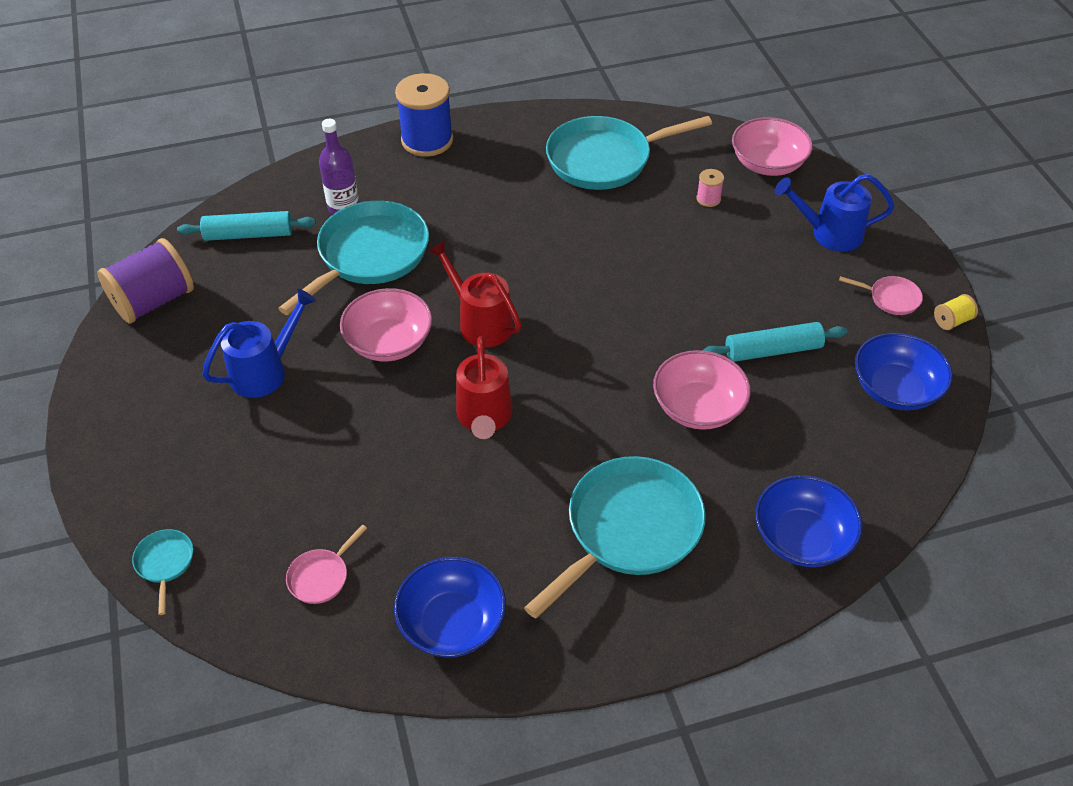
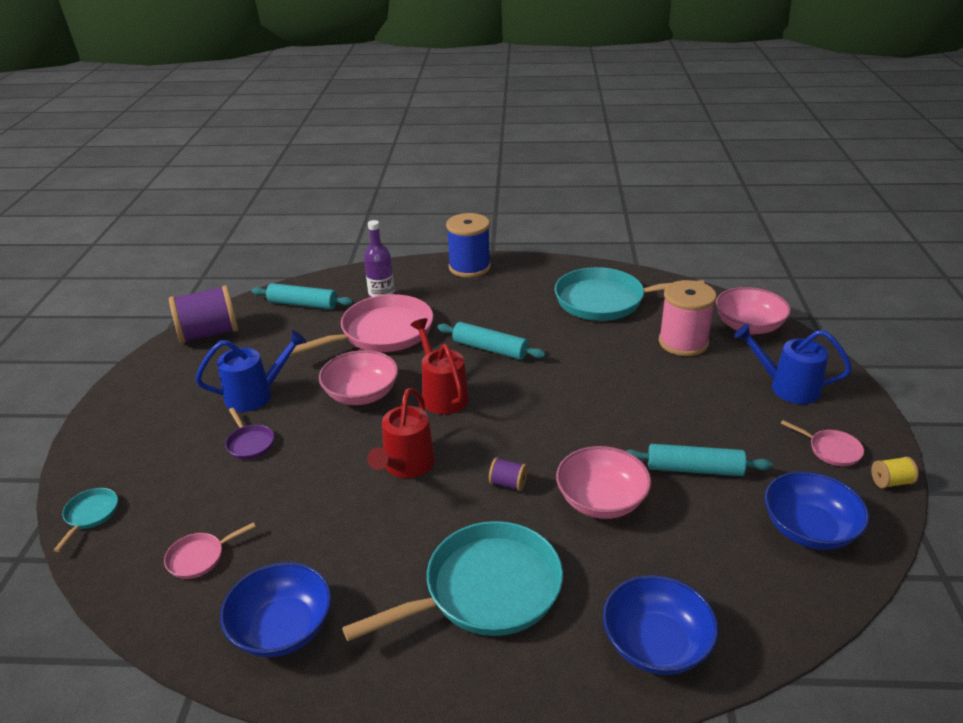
camera: 20 degrees right, 15 degrees down
turquoise pan [278,200,429,315] -> pink pan [290,294,433,356]
pink spool [696,169,724,207] -> pink spool [659,280,717,356], size x2.24
none -> purple pan [225,408,274,459]
none -> turquoise rolling pin [437,322,546,360]
none -> purple spool [489,457,528,491]

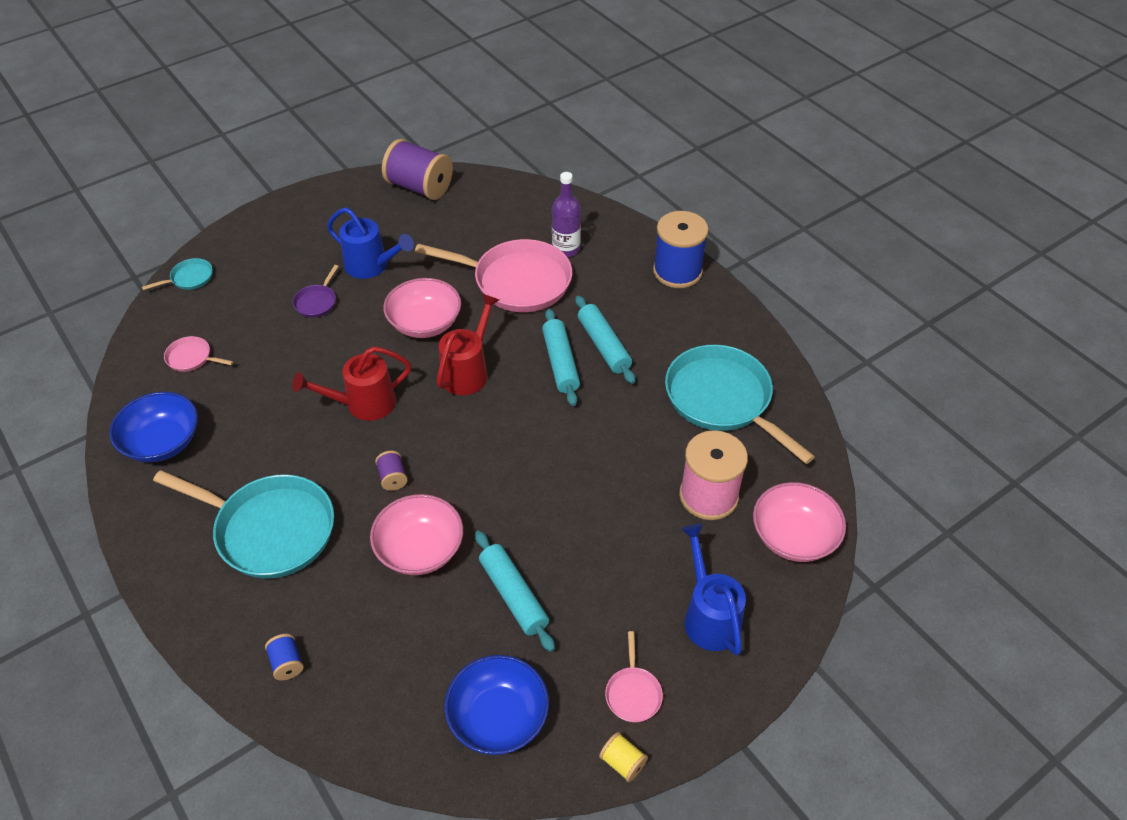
camera: 50 degrees right, 15 degrees up
turquoise rolling pin [251,283,353,310] -> turquoise rolling pin moved to [575,296,635,384]
blue bowl [603,575,718,675] -> blue spool [265,634,304,680]

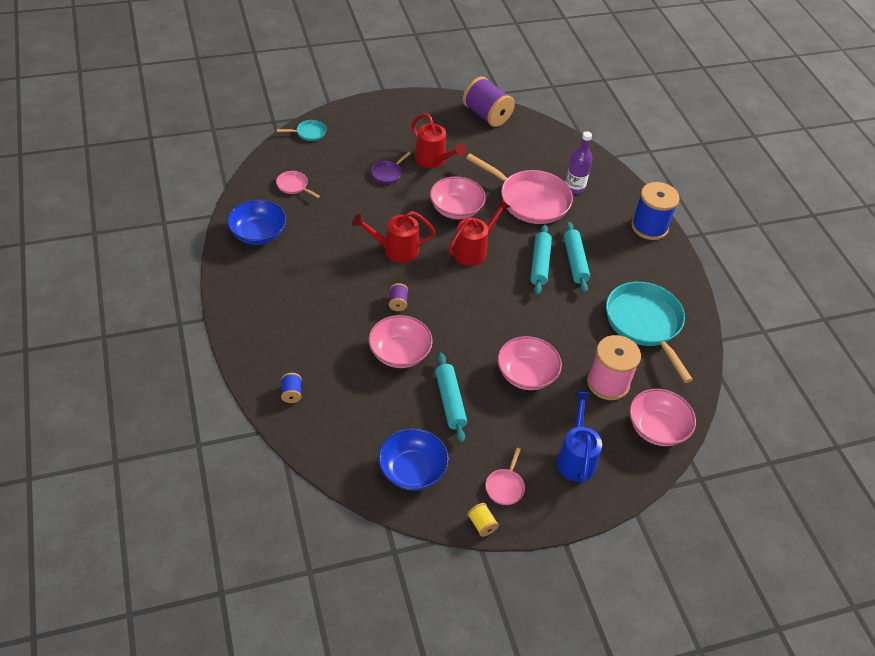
camera: 15 degrees right, 0 degrees up
turquoise pan [153,470,334,579] -> none
blue watering can [327,207,414,279] -> red watering can [412,114,466,168]
none -> pink bowl [497,336,562,390]

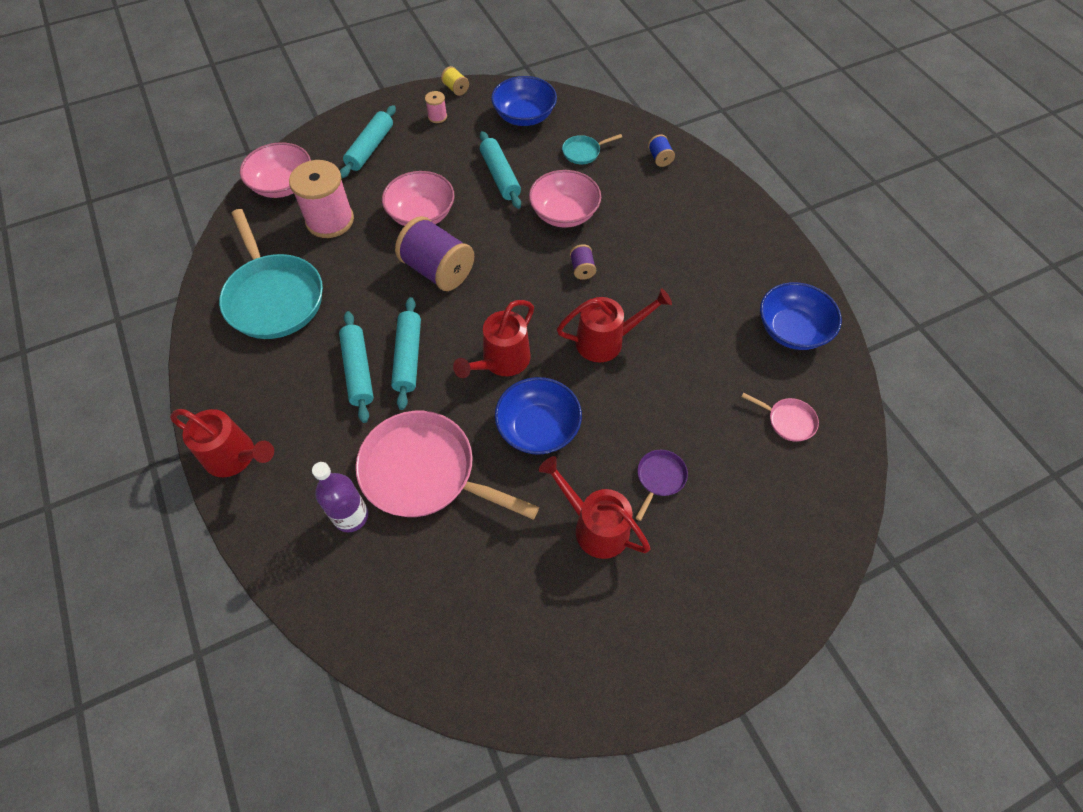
camera: 175 degrees right, 10 degrees up
turquoise pan [277,120,327,141] -> turquoise pan moved to [562,134,622,164]
pink bowl [430,176,486,219] -> blue bowl [495,377,582,455]
purple spool [463,77,515,127] -> purple spool moved to [395,216,474,291]
pink pan [485,448,525,505] -> pink spool [425,91,447,123]
blue watering can [556,392,602,484] -> turquoise rolling pin [340,105,396,178]
blue spool [631,182,680,240] -> red watering can [170,409,274,477]

